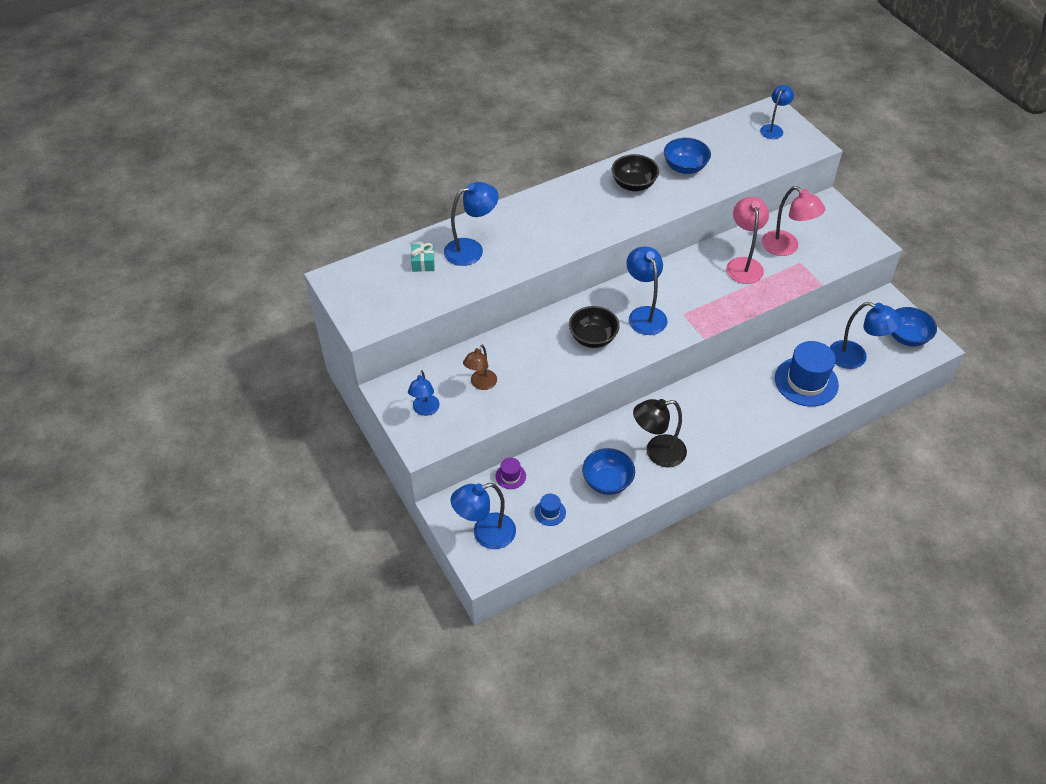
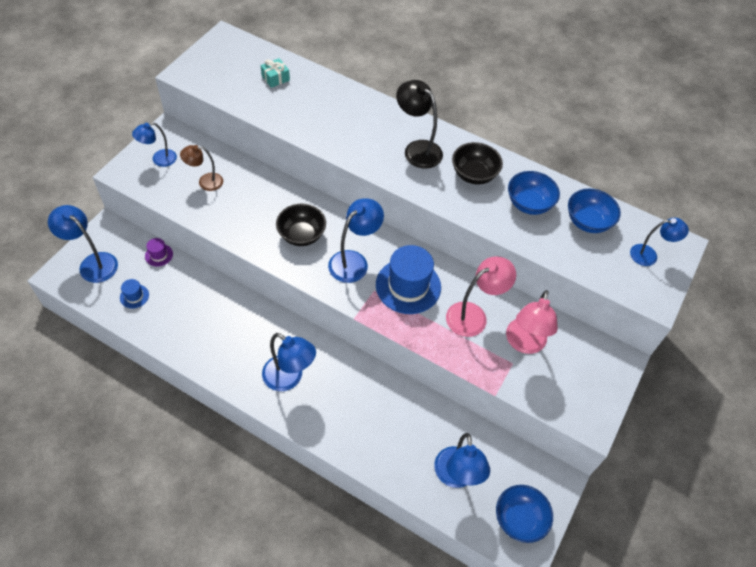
camera: 55 degrees right, 5 degrees up
blue lamp [444,182,499,266] -> blue lamp moved to [262,333,316,391]
blue bowl [582,448,635,495] -> blue bowl moved to [568,189,621,233]
black lamp [633,399,687,467] -> black lamp moved to [396,80,443,169]
blue hat [775,341,839,407] -> blue hat moved to [376,245,441,314]

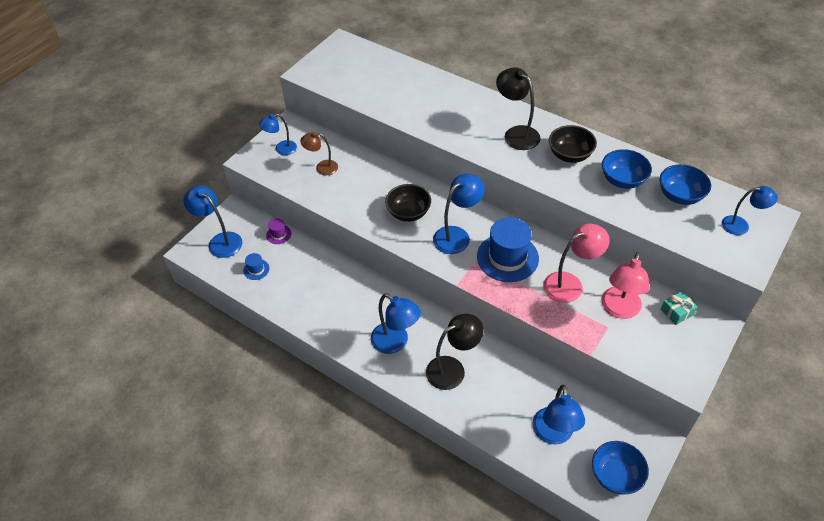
camera: 10 degrees right, 5 degrees down
turquoise gift [261,58,290,88] -> turquoise gift moved to [661,291,698,325]
none -> black lamp [426,314,484,390]

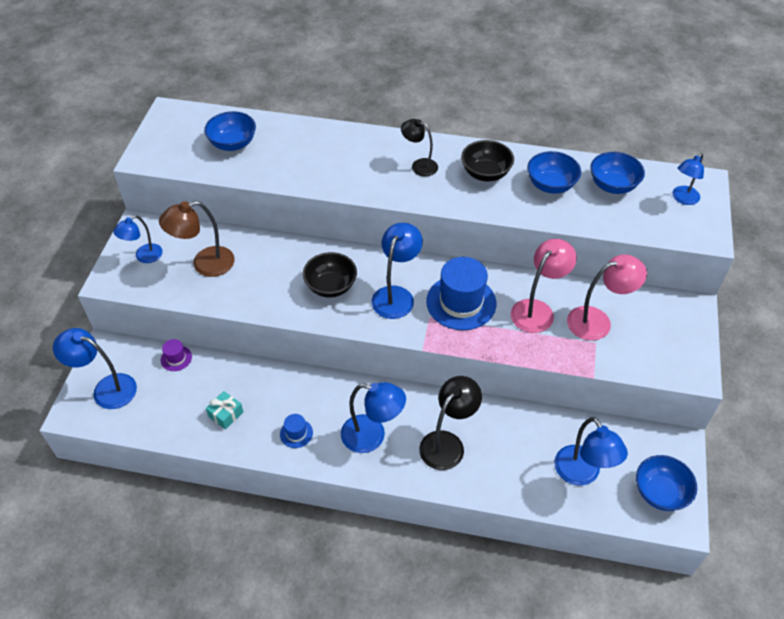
camera: 25 degrees left, 0 degrees up
blue hat [243,253,269,280] -> blue hat moved to [280,414,313,448]
brown lamp [300,132,338,176] -> brown lamp [159,201,235,277], size x1.53
black lamp [496,67,541,150] -> black lamp [401,119,438,177], size x0.65
pink lamp [601,252,650,319] -> pink lamp turned 105 degrees counterclockwise [567,254,647,341]
turquoise gift [661,291,698,325] -> turquoise gift moved to [206,391,243,430]
blue lamp [722,186,778,235] -> blue lamp turned 150 degrees clockwise [672,153,704,205]
none -> blue bowl [204,111,256,151]

